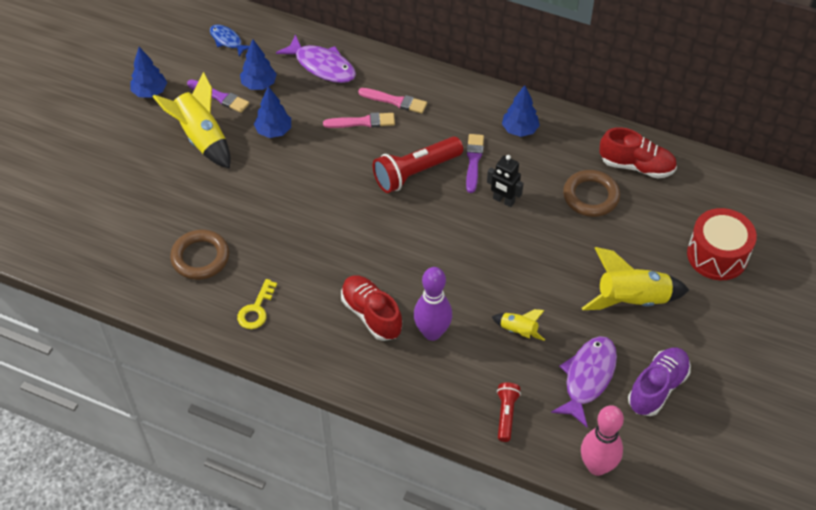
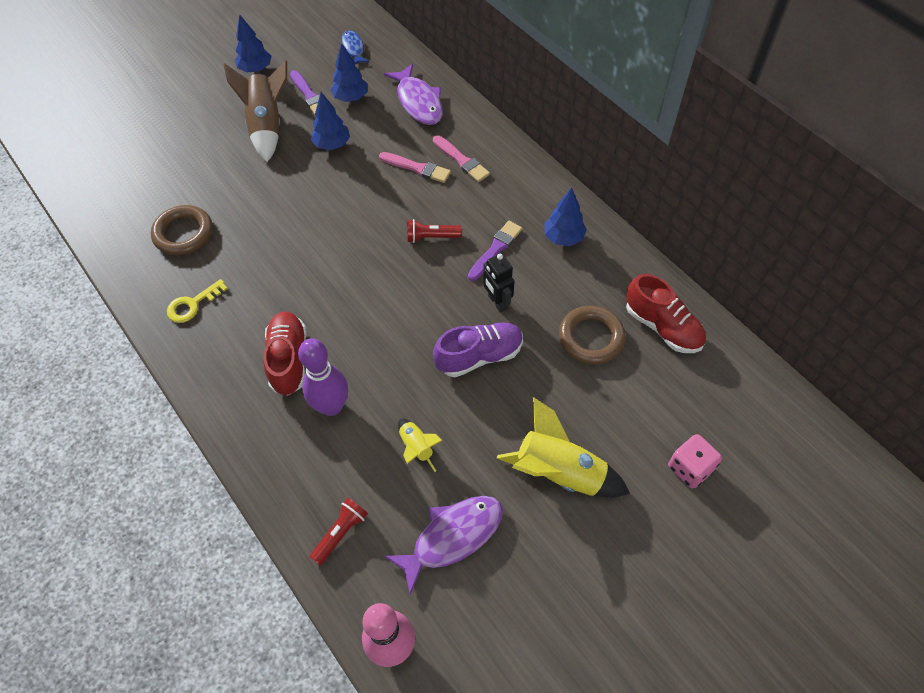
camera: 30 degrees right, 5 degrees up
yellow rocket [152,72,231,169] -> brown rocket [224,60,287,162]
red flashlight [373,136,463,193] -> red flashlight [407,219,462,243], size x0.55
purple shoe [628,348,691,416] -> purple shoe moved to [433,323,523,377]
red drum [687,208,757,280] -> pink dice [668,434,722,488]

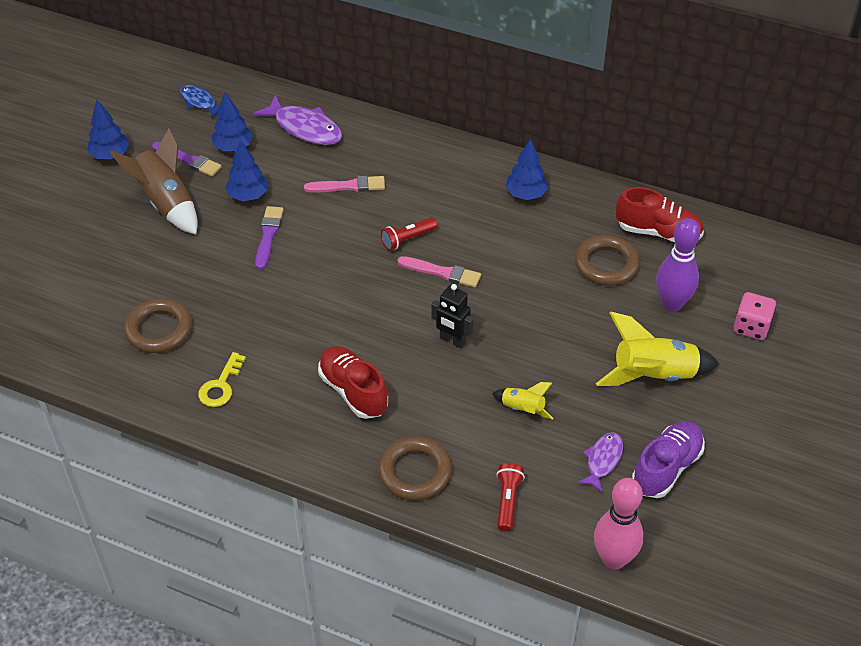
camera: 30 degrees left, 10 degrees down
purple bowling pin [298,338,348,416] -> purple bowling pin moved to [656,218,700,312]
purple fish [384,496,503,595] -> purple fish [577,432,623,493], size x0.60
pink brush [433,135,490,182] -> pink brush moved to [397,256,481,287]
purple shoe [433,323,523,377] -> purple shoe moved to [632,421,705,498]
purple brush [468,221,522,281] -> purple brush moved to [255,206,284,270]
black robot [483,253,515,313] -> black robot moved to [431,284,474,348]
none -> brown ring [378,436,452,500]

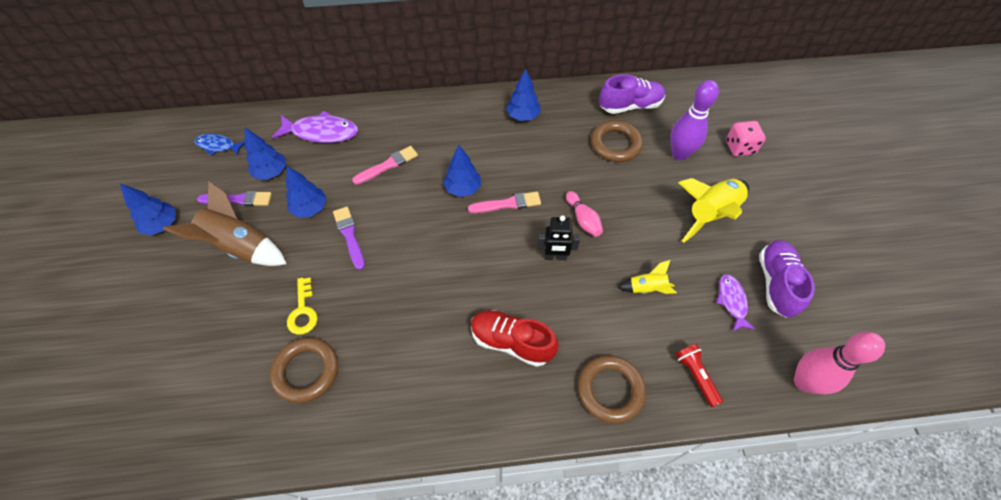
camera: 30 degrees left, 10 degrees up
yellow key [198,352,246,407] -> yellow key moved to [287,278,318,335]
red flashlight [381,217,437,251] -> blue tree [443,145,481,197]
red shoe [616,187,704,243] -> purple shoe [599,74,665,114]
none -> pink bowling pin [566,191,603,237]

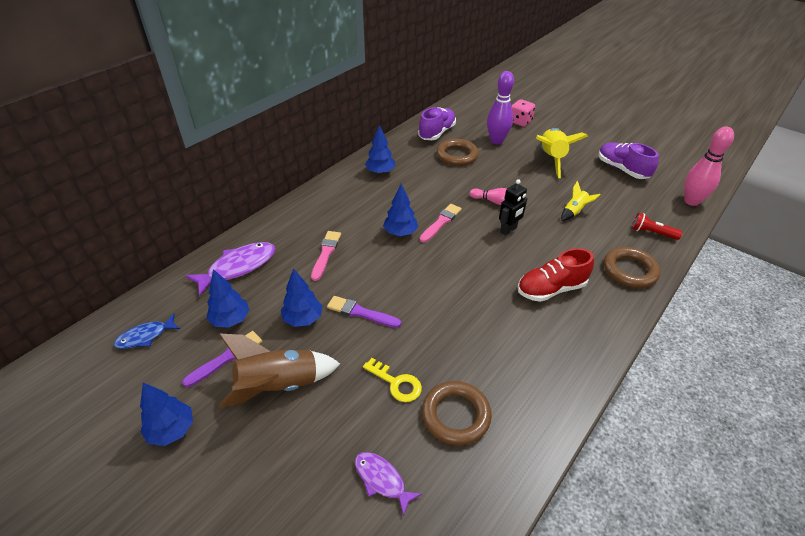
camera: 45 degrees left, 15 degrees down
purple fish [717,274,756,331] -> purple fish moved to [355,452,422,516]

